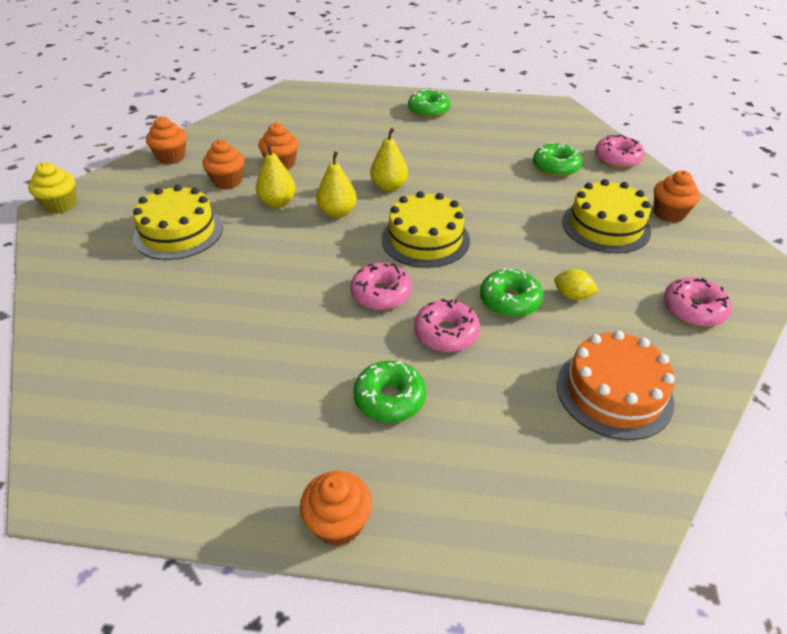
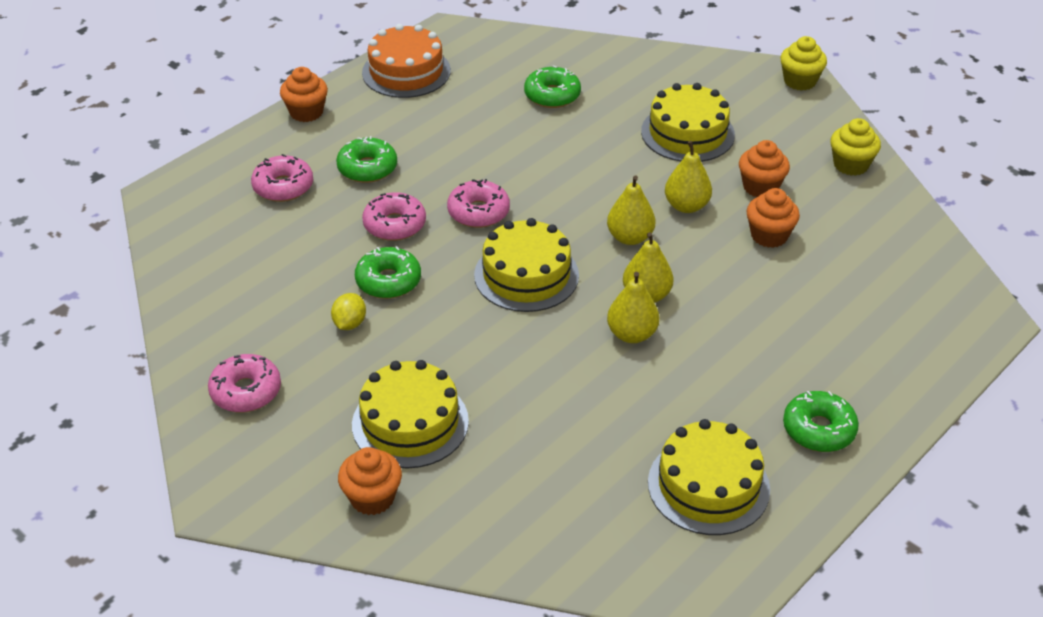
camera: 125 degrees right, 0 degrees up
orange cupcake [146,116,186,164] -> yellow cupcake [830,118,881,176]
green donut [533,142,582,177] -> green donut moved to [524,65,581,108]
yellow lemon [554,269,599,300] -> yellow lemon turned 45 degrees counterclockwise [331,293,366,330]
orange cake [557,331,675,440] -> orange cake moved to [362,24,451,98]
pink donut [595,134,645,168] -> pink donut moved to [251,154,313,202]
none -> yellow pear [607,272,659,343]
none -> yellow cake [648,419,770,535]

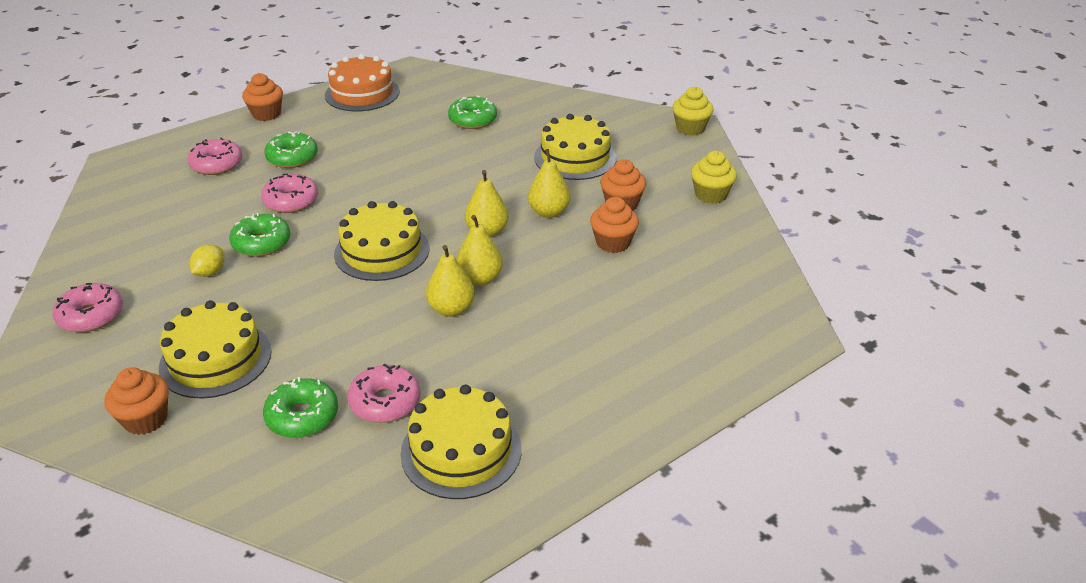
camera: 10 degrees right, 5 degrees down
pink donut [447,179,510,228] -> pink donut moved to [347,363,421,423]
green donut [783,391,859,452] -> green donut moved to [263,377,338,438]

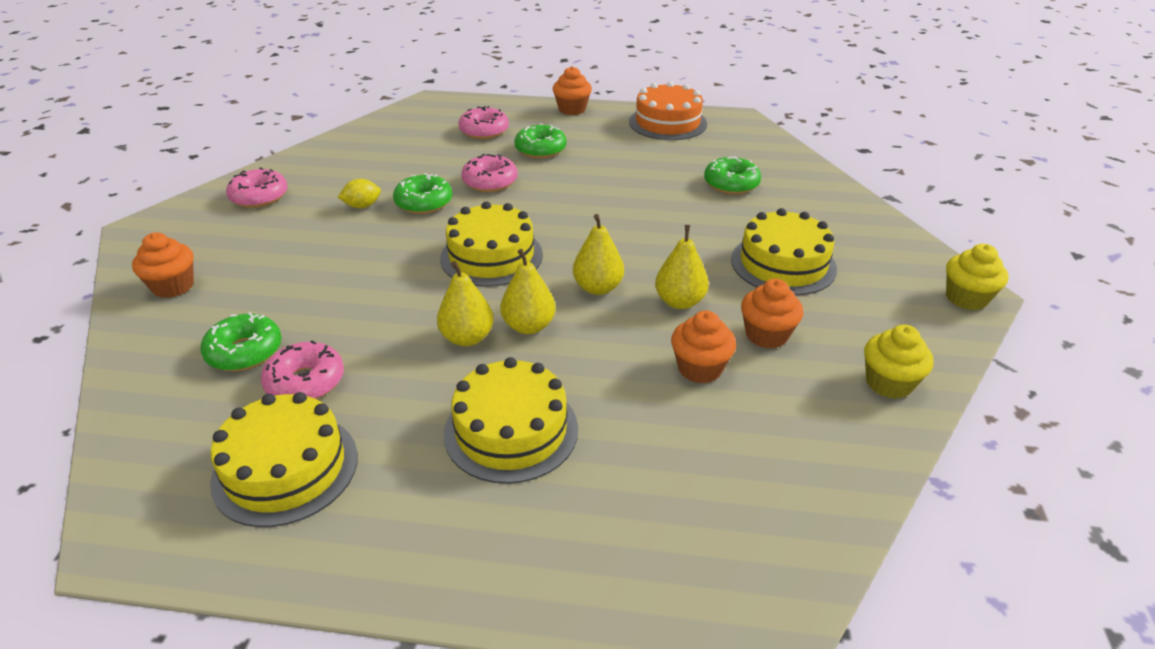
camera: 45 degrees right, 0 degrees up
yellow cake [159,300,272,399] -> yellow cake moved to [444,357,578,484]

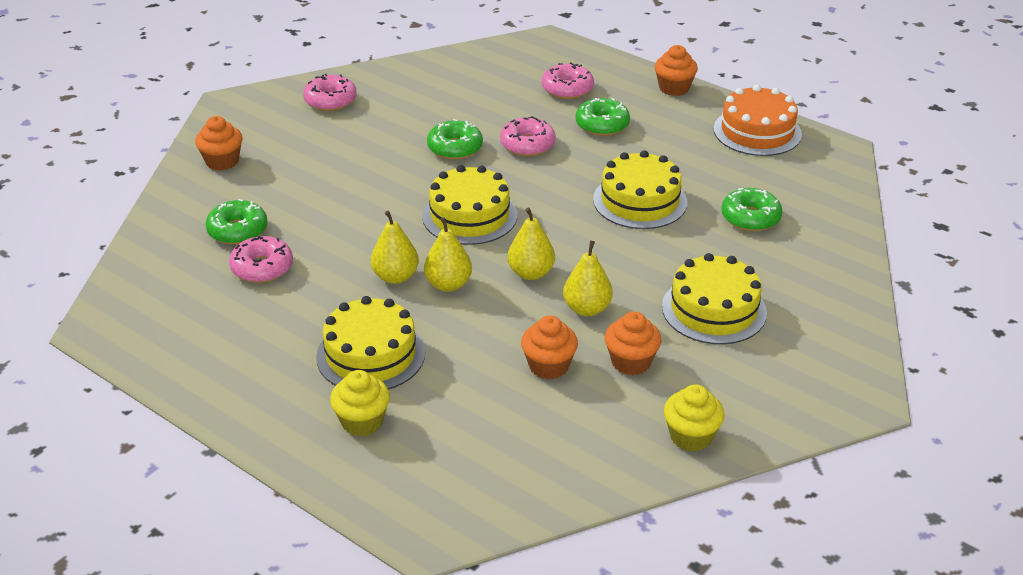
camera: 30 degrees right, 0 degrees up
yellow cake [210,392,358,527] -> yellow cake moved to [593,150,687,229]
yellow lemon [338,179,381,208] -> none
yellow cupcake [946,244,1008,310] -> yellow cupcake moved to [330,370,390,436]

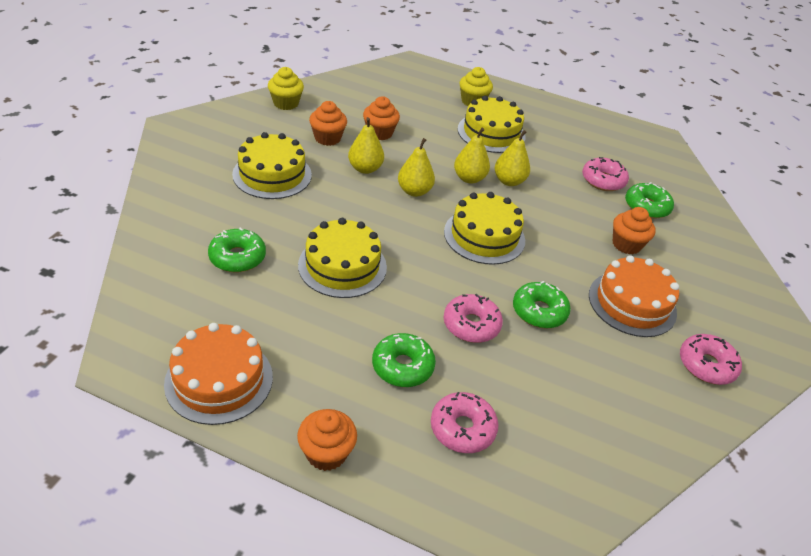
camera: 160 degrees right, 5 degrees up
orange cupcake [195,116,242,171] -> orange cupcake moved to [613,207,656,254]
none -> orange cake [589,255,679,337]

